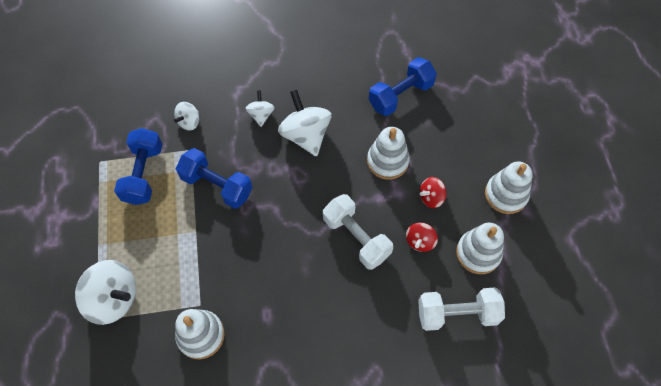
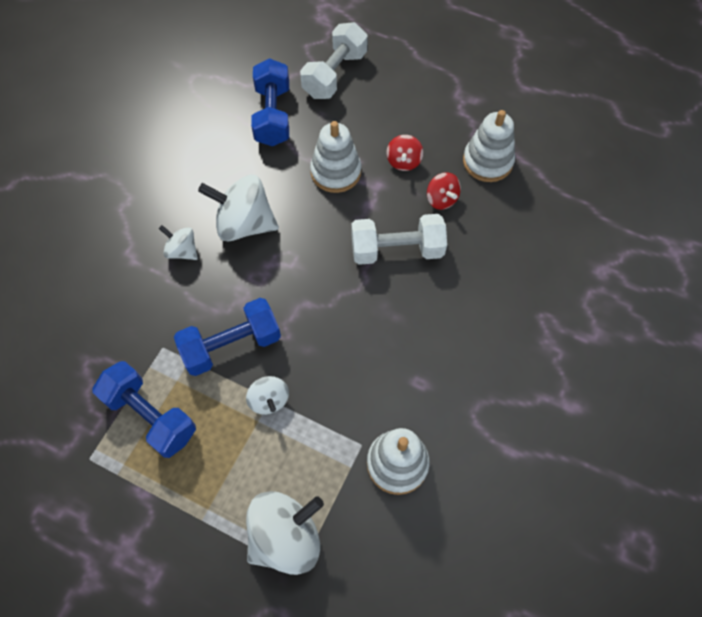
camera: 55 degrees left, 0 degrees up
white spinning top [174,102,199,130] -> white spinning top moved to [246,376,289,415]
white dumbbell [418,287,505,331] -> white dumbbell moved to [300,22,368,99]
white stacking toy [485,162,533,214] -> none

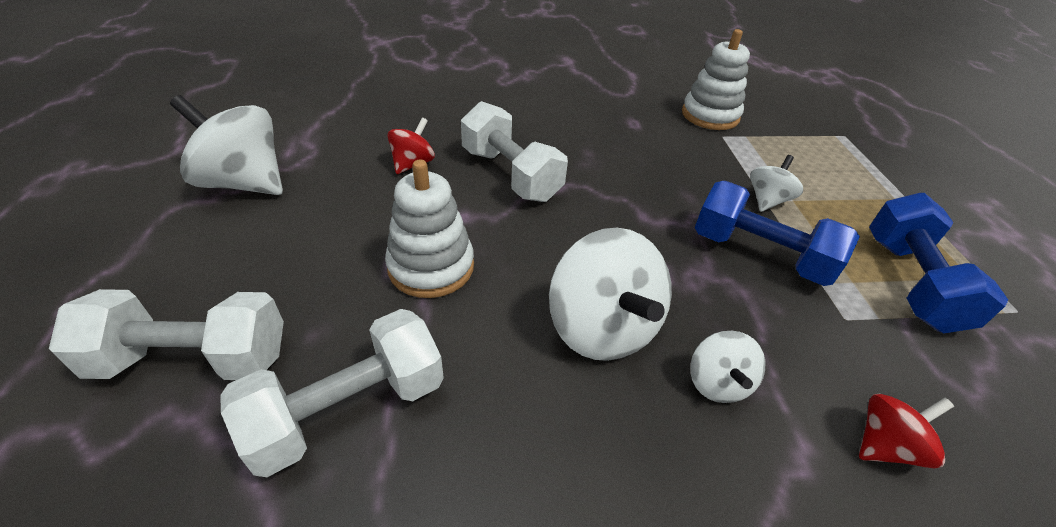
camera: 125 degrees left, 20 degrees down
white spinning top [246,491,324,575] -> white spinning top moved to [170,95,283,195]
blue dumbbell [251,58,289,146] -> white dumbbell [220,309,444,477]
red spinning top [386,135,423,171] -> red spinning top moved to [859,394,954,468]
white stacking toy [463,110,515,182] -> none

